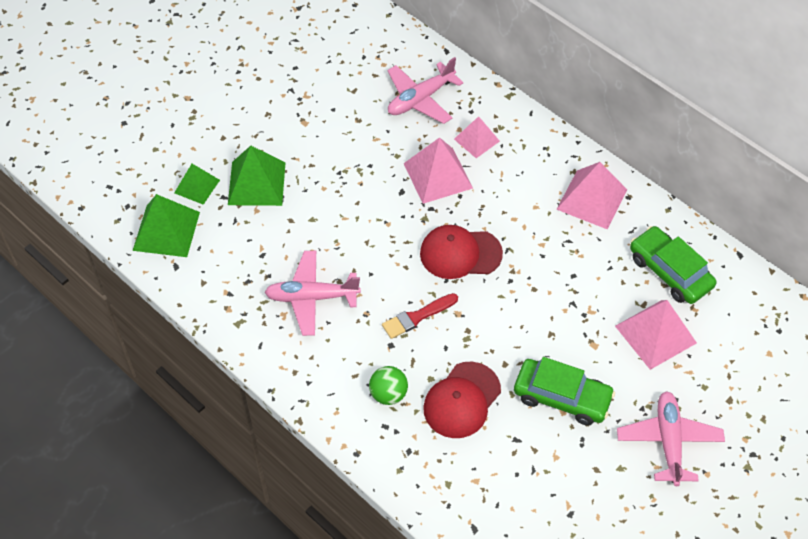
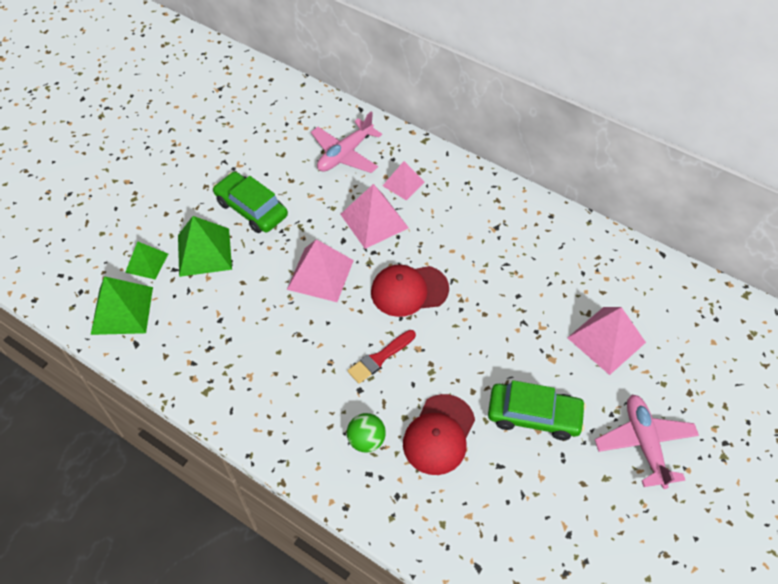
camera: 10 degrees left, 0 degrees up
pink plane [265,251,361,336] -> none
pink pyramid [556,162,627,230] -> pink pyramid moved to [287,239,354,302]
green car [630,226,716,304] -> green car moved to [213,172,288,233]

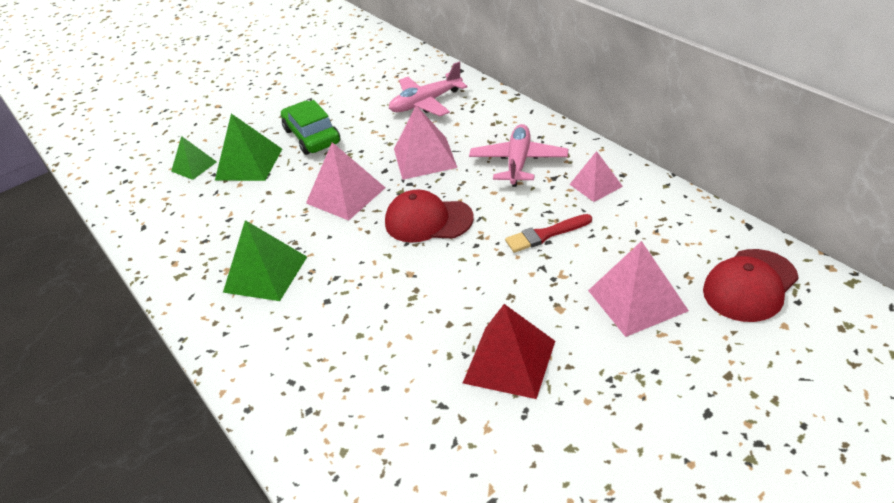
camera: 25 degrees right, 15 degrees down
green pyramid [91,276,153,335] -> green pyramid moved to [223,220,307,301]
red brush [347,330,416,384] -> red brush moved to [505,214,592,253]
green ball [347,413,386,453] -> none
pink pyramid [383,161,424,200] -> pink pyramid moved to [569,151,623,202]
red cap [403,394,475,475] -> red cap moved to [703,249,799,322]
green car [488,380,586,440] -> red pyramid [463,304,555,399]
pink plane [595,395,699,489] -> pink plane moved to [469,124,568,187]

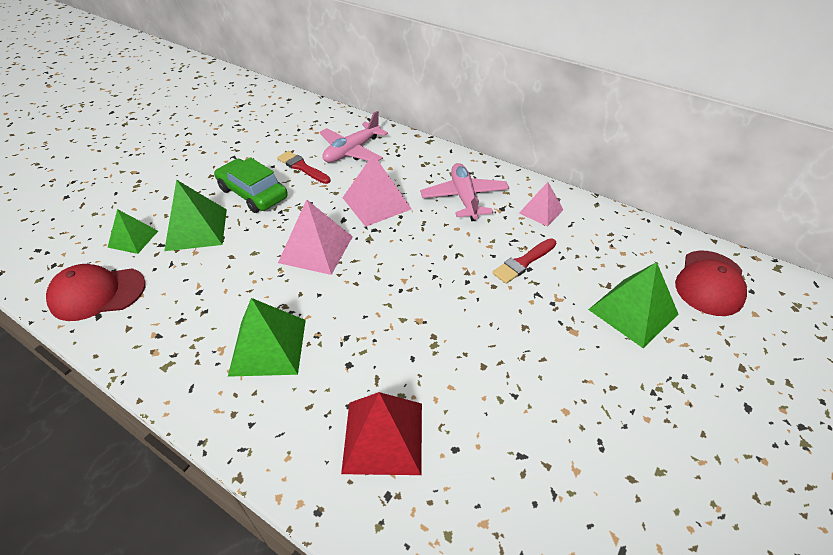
camera: 25 degrees left, 5 degrees up
red cap [385,190,474,243] -> red cap moved to [46,264,146,321]
red pyramid [463,304,555,399] -> red pyramid moved to [341,392,422,475]
pink pyramid [588,241,689,337] -> green pyramid [588,262,678,348]
none -> red brush [277,151,331,184]

